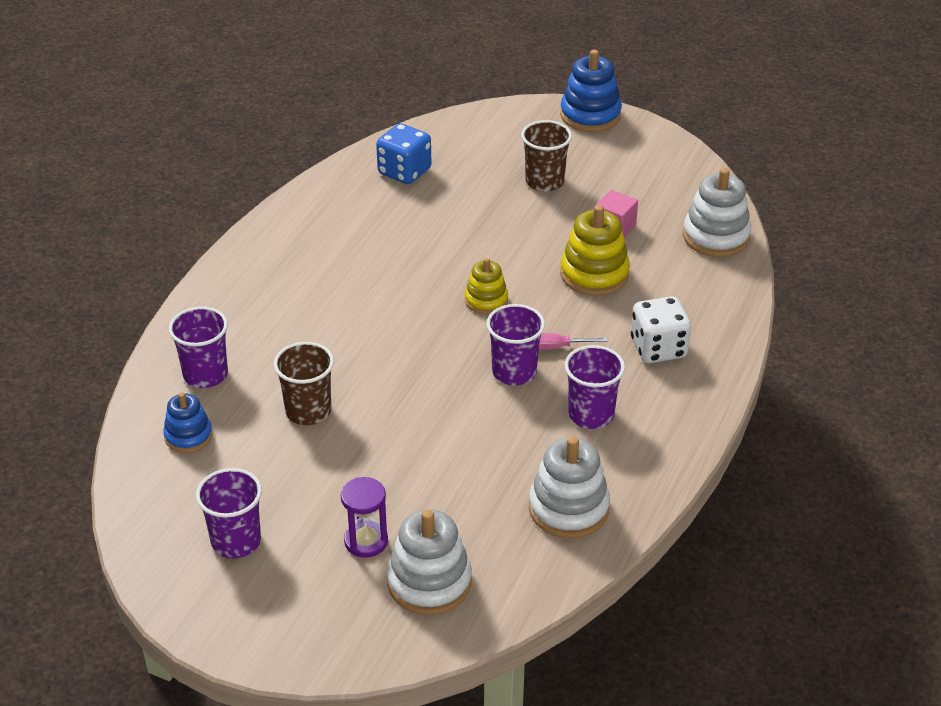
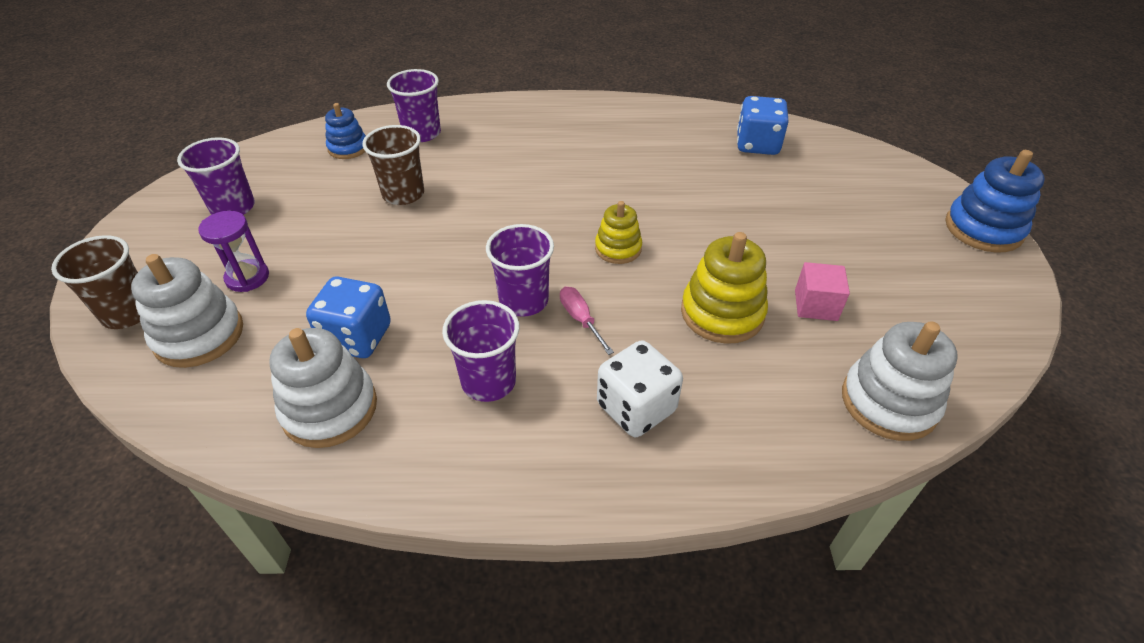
camera: 65 degrees right, 5 degrees up
brown cup [521,120,572,192] -> brown cup moved to [51,235,140,329]
none -> blue dice [306,277,391,358]

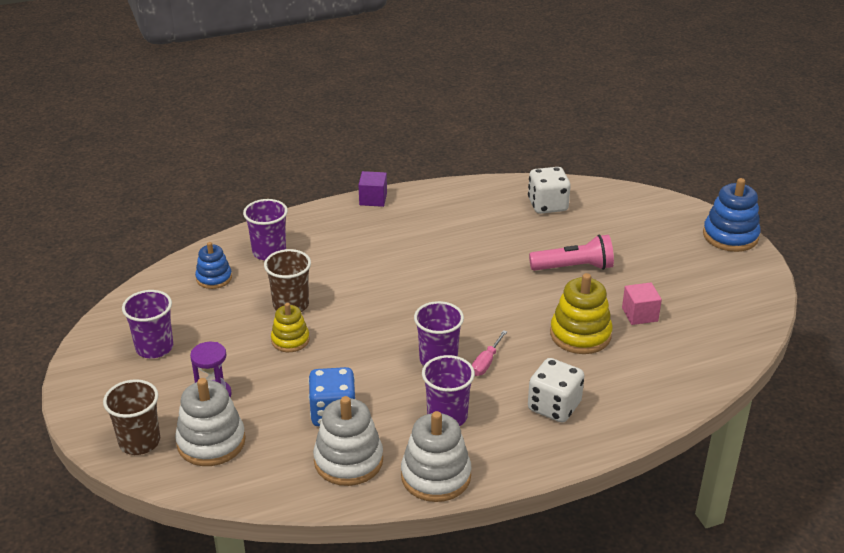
camera: 20 degrees left, 10 degrees down
pink screwdriver [560,287,614,355] -> pink screwdriver turned 105 degrees counterclockwise [472,330,507,376]
yellow stacking toy [595,201,642,264] -> yellow stacking toy moved to [271,303,310,352]
blue dice [737,96,789,155] -> white dice [528,167,571,214]
white stacking toy [842,321,958,441] -> white stacking toy moved to [401,411,471,502]
none -> purple cube [359,171,387,207]
none -> pink flashlight [529,235,614,271]

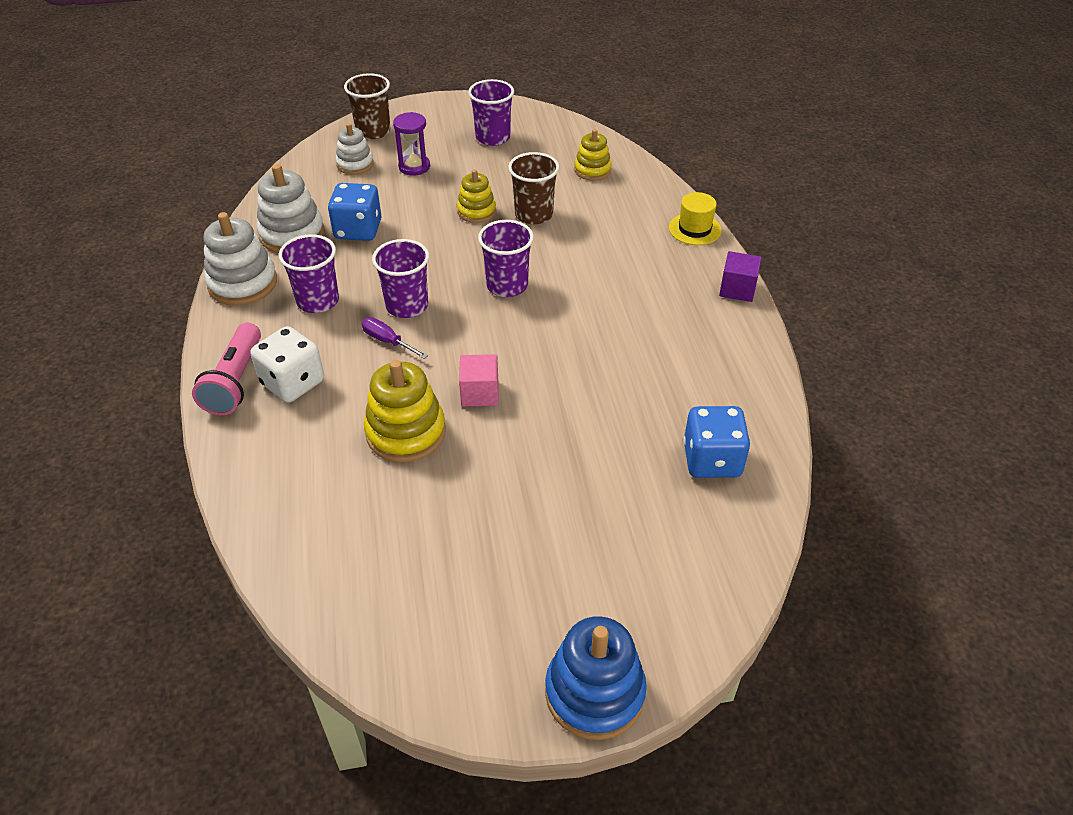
camera: 100 degrees right, 10 degrees up
white stacking toy [175,378,246,466] -> white stacking toy [336,123,374,175], size x0.62
blue stacking toy [195,242,232,289] -> yellow stacking toy [574,129,612,181]
purple cup [243,199,288,260] -> purple cup moved to [478,220,534,297]
pink screwdriver [472,330,507,376] -> purple screwdriver [362,318,428,359]
white dice [528,167,571,214] -> blue dice [683,406,751,478]
pink flashlight [529,235,614,271] -> pink flashlight moved to [192,323,261,415]
pink cube [622,282,662,325] -> pink cube moved to [459,354,498,407]
none -> yellow hat [669,192,722,245]

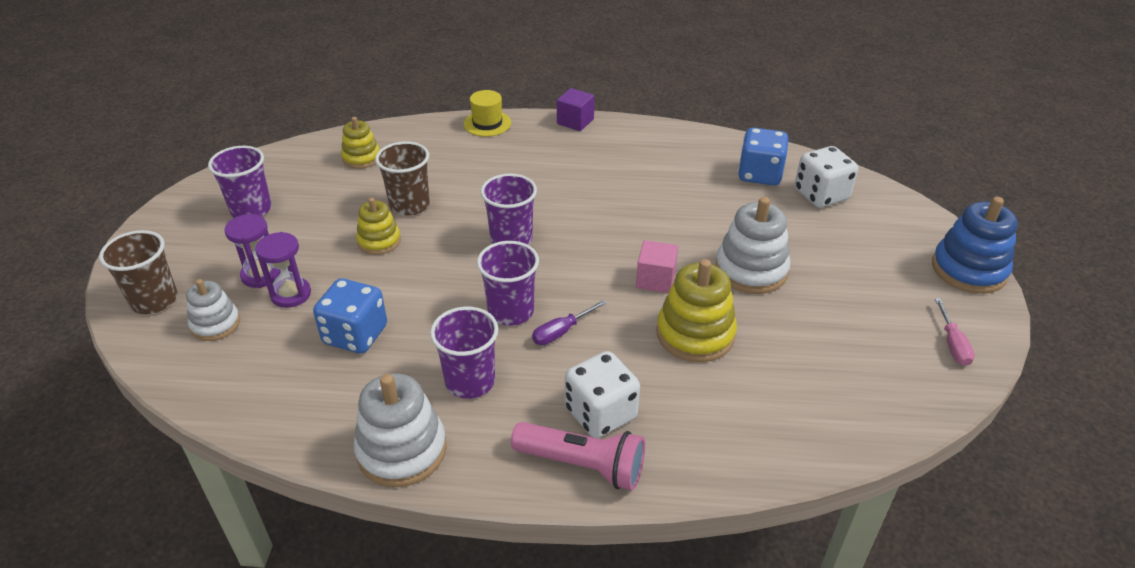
camera: 75 degrees left, 5 degrees down
white stacking toy [257,164,325,253] -> white stacking toy moved to [715,197,791,294]
none -> purple hourglass [255,232,311,308]
none -> white dice [795,146,858,208]
none -> pink screwdriver [935,298,975,366]

